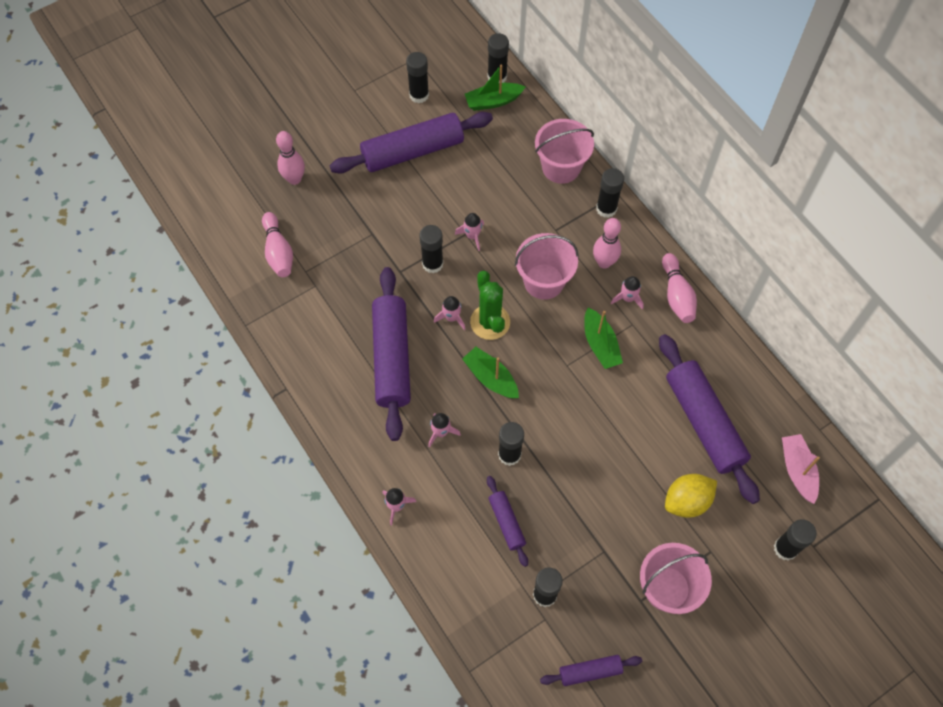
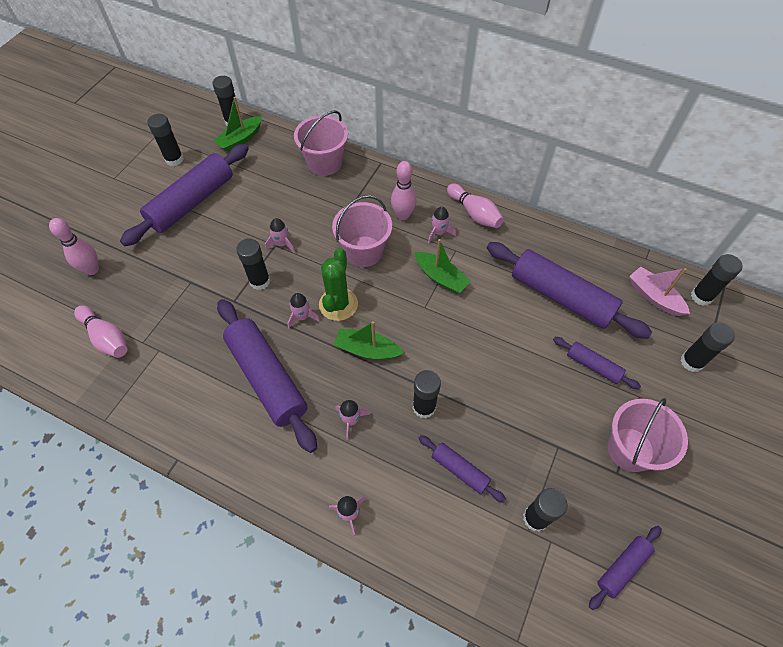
camera: 30 degrees left, 5 degrees down
green cactus [470,270,510,340] -> green cactus turned 60 degrees clockwise [319,248,358,321]
black glue stick [596,168,624,218] -> black glue stick moved to [691,254,743,306]
yellow lemon [665,474,717,518] -> purple rolling pin [553,337,641,390]

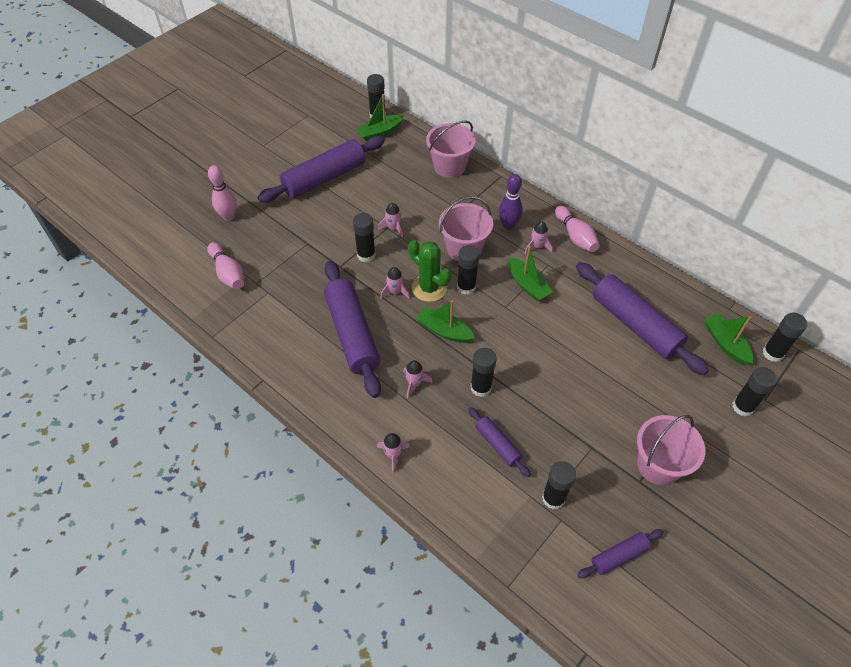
camera: 15 degrees right, 5 degrees down
black glue stick [147,114,184,166] -> black glue stick moved to [457,245,479,295]
green cactus [319,248,358,321] -> green cactus turned 75 degrees counterclockwise [408,240,451,302]
pink bowling pin [391,161,416,220] -> purple bowling pin [499,174,523,230]
purple rolling pin [553,337,641,390] -> none
pink boat [629,267,690,316] -> green boat [705,313,753,365]

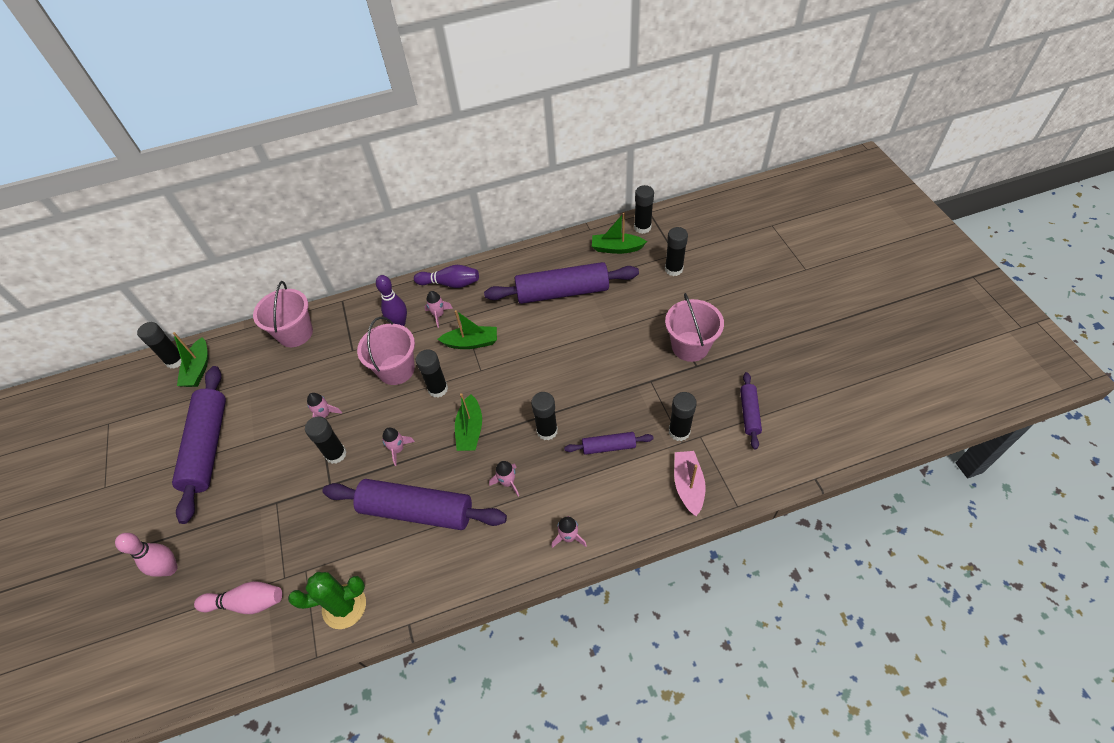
camera: 55 degrees left, 0 degrees up
green cactus [408,240,451,302] -> green cactus moved to [288,572,366,629]
green boat [416,300,475,343] -> green boat turned 60 degrees counterclockwise [455,393,482,451]
pink bowling pin [555,206,599,252] -> purple bowling pin [414,265,479,288]
none -> pink boat [674,451,706,516]

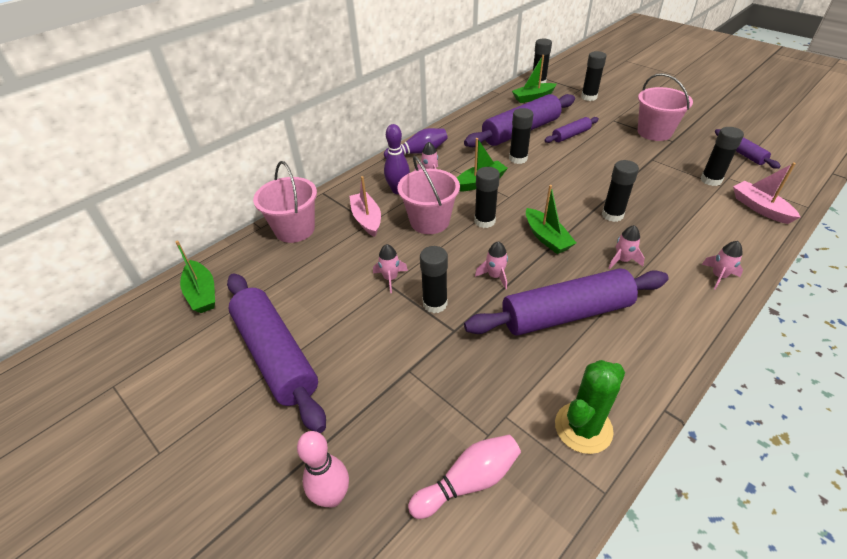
camera: 30 degrees left, 10 degrees down
black glue stick [137,322,182,368] -> black glue stick moved to [509,108,534,164]
purple rolling pin [564,432,654,455] -> purple rolling pin moved to [544,117,599,143]
none -> pink boat [350,176,381,237]

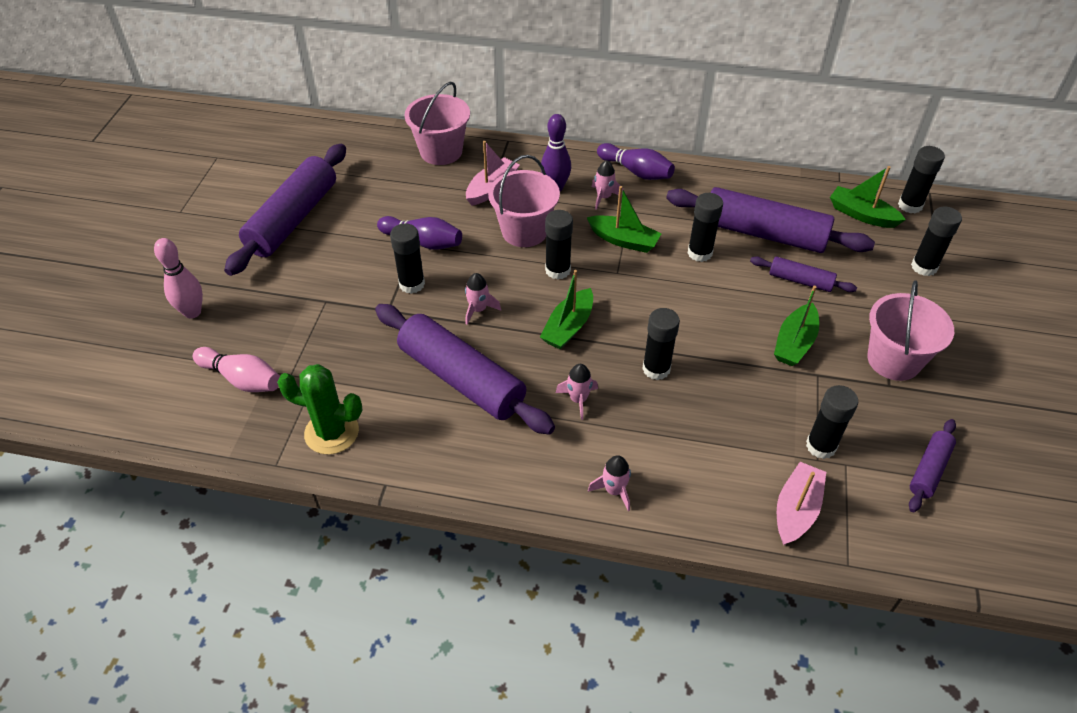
camera: 55 degrees right, 5 degrees up
green boat [175,241,215,313] -> green boat moved to [774,286,819,366]
pink rocket [373,244,408,293] -> purple bowling pin [377,216,462,250]

